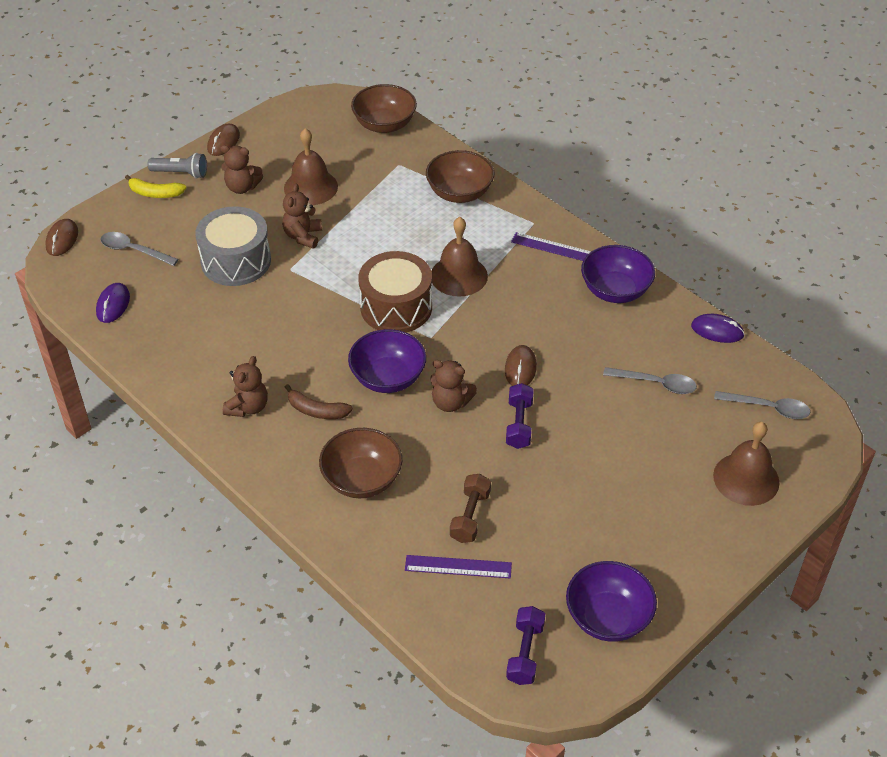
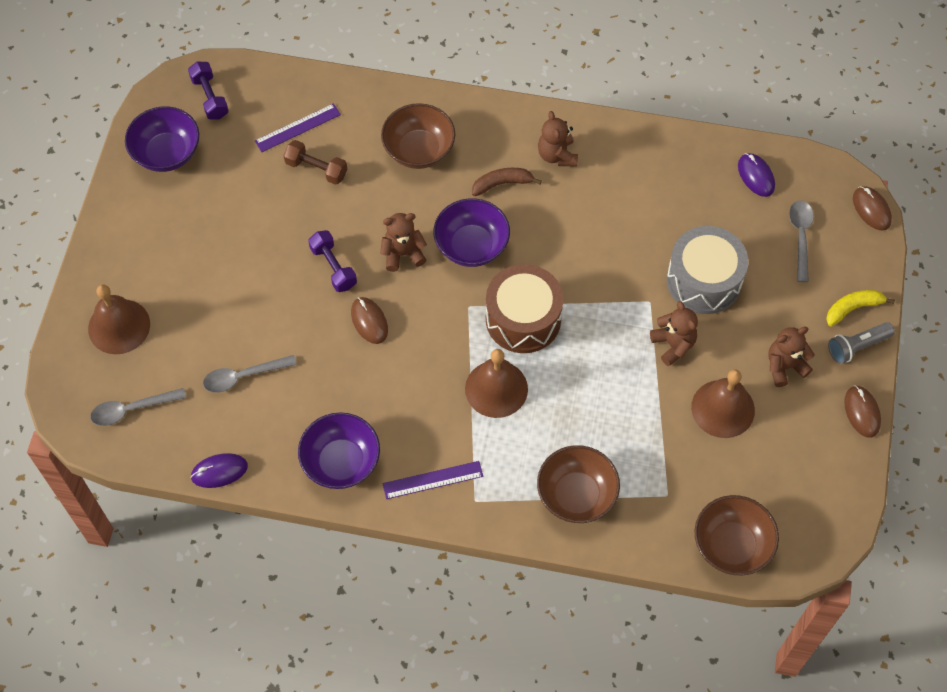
camera: 145 degrees right, 15 degrees up
grey spoon [101,232,178,266] -> grey spoon turned 75 degrees counterclockwise [789,200,814,282]
brown dumbbell [450,474,491,543] -> brown dumbbell turned 45 degrees counterclockwise [283,140,347,185]

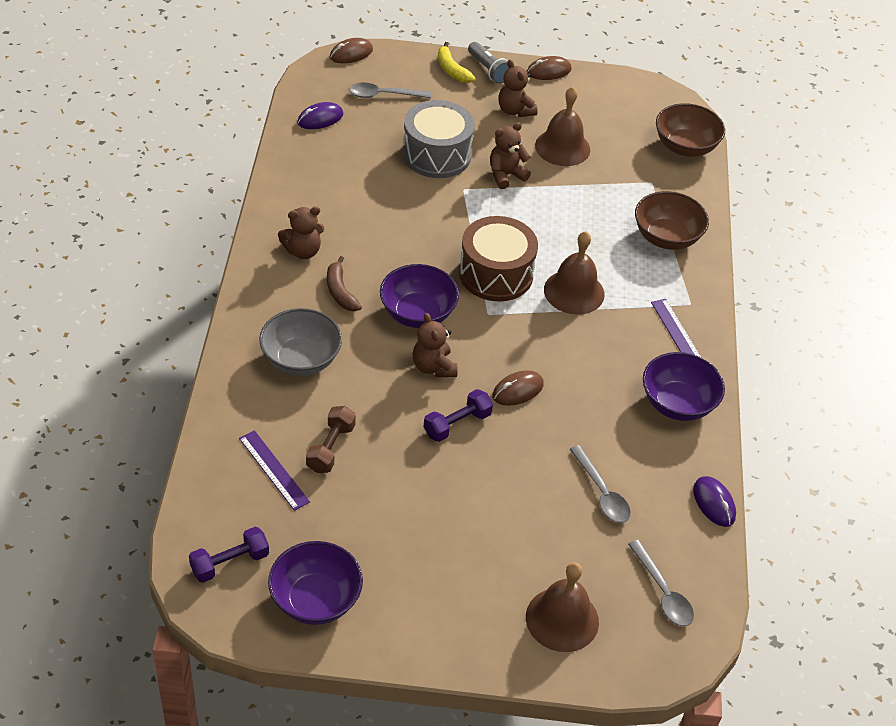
camera: 100 degrees left, 15 degrees down
brown bowl [381,103,455,169] -> grey bowl [259,308,342,376]

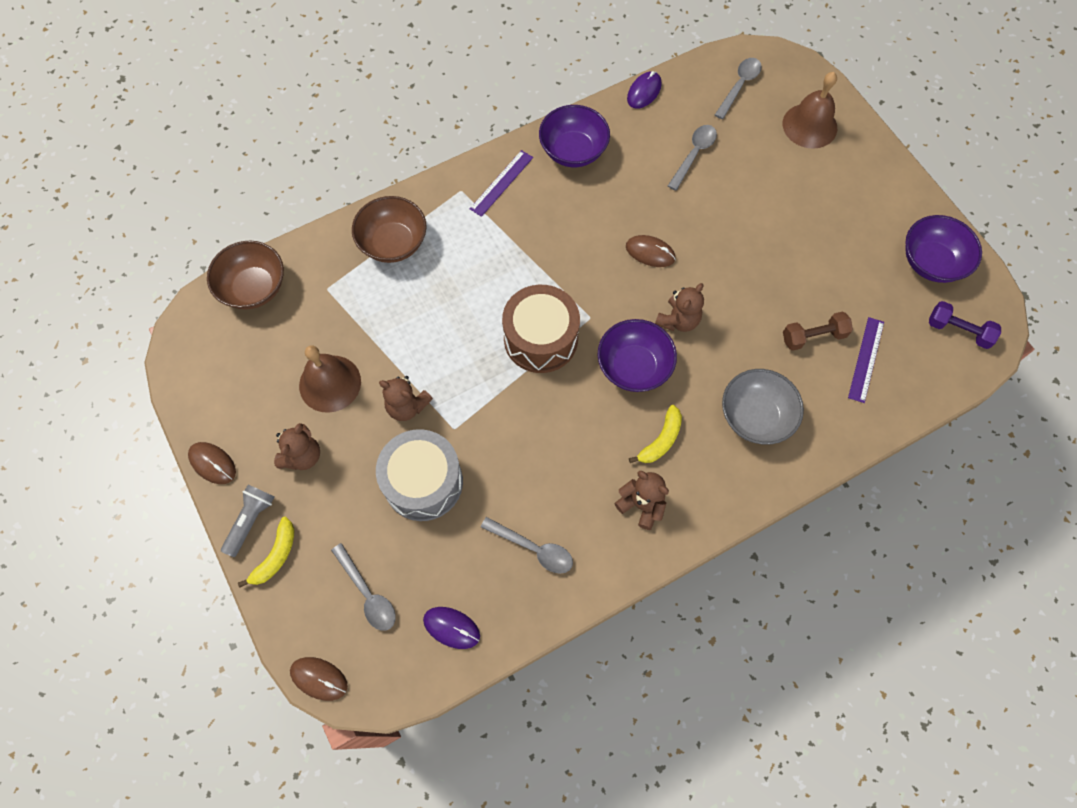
camera: 120 degrees left, 20 degrees up
brown banana [327,256,362,311] -> yellow banana [629,405,682,463]
purple dumbbell [424,389,493,442] -> none
brown bell [544,231,605,315] -> none
none -> grey spoon [481,517,573,574]

